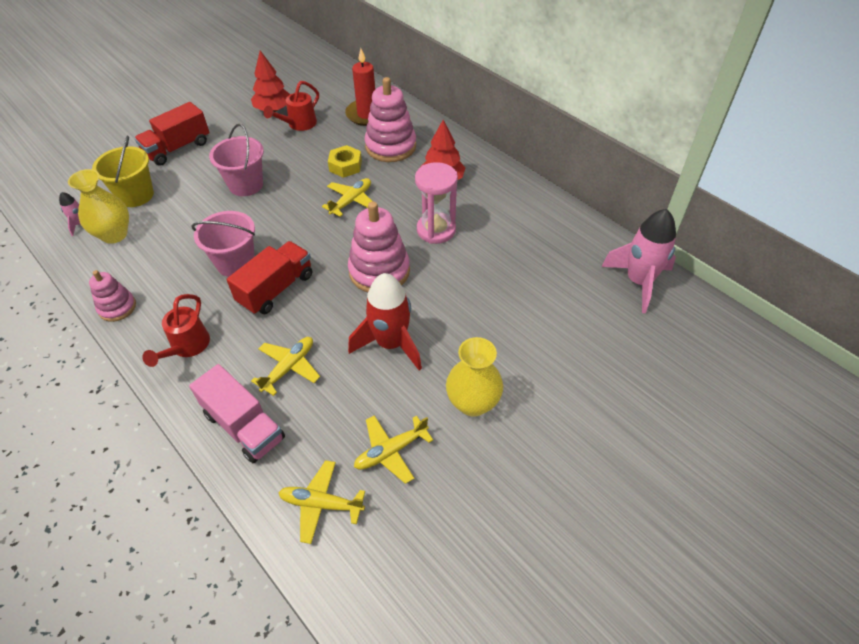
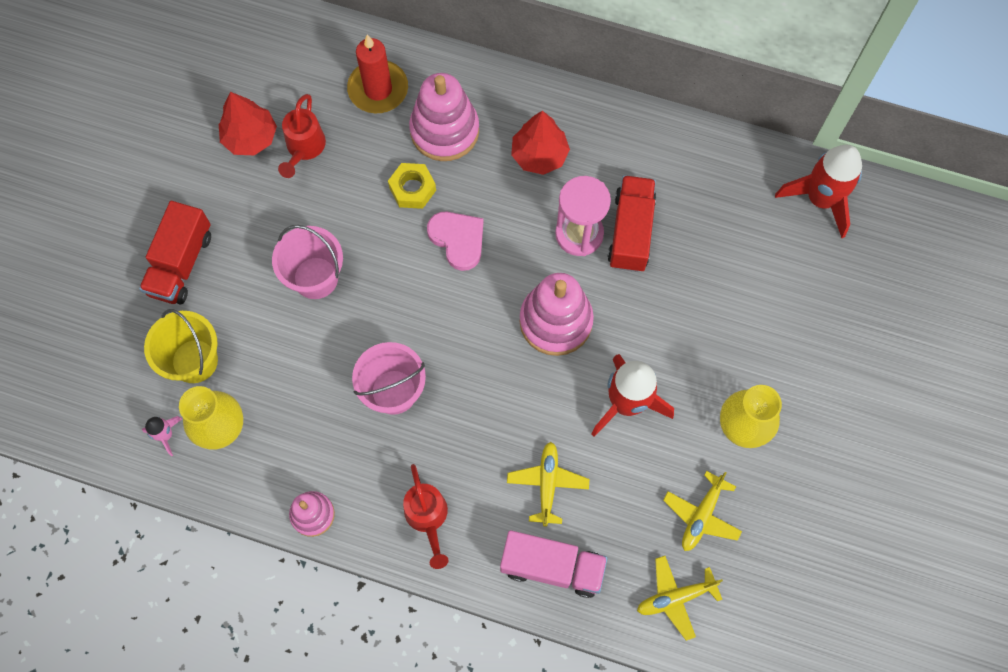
camera: 30 degrees left, 20 degrees up
red truck [226,241,312,315] -> red truck moved to [608,175,656,272]
yellow plane [322,178,373,217] -> pink heart [427,212,483,271]
pink rocket [601,209,676,313] -> red rocket [775,145,862,238]

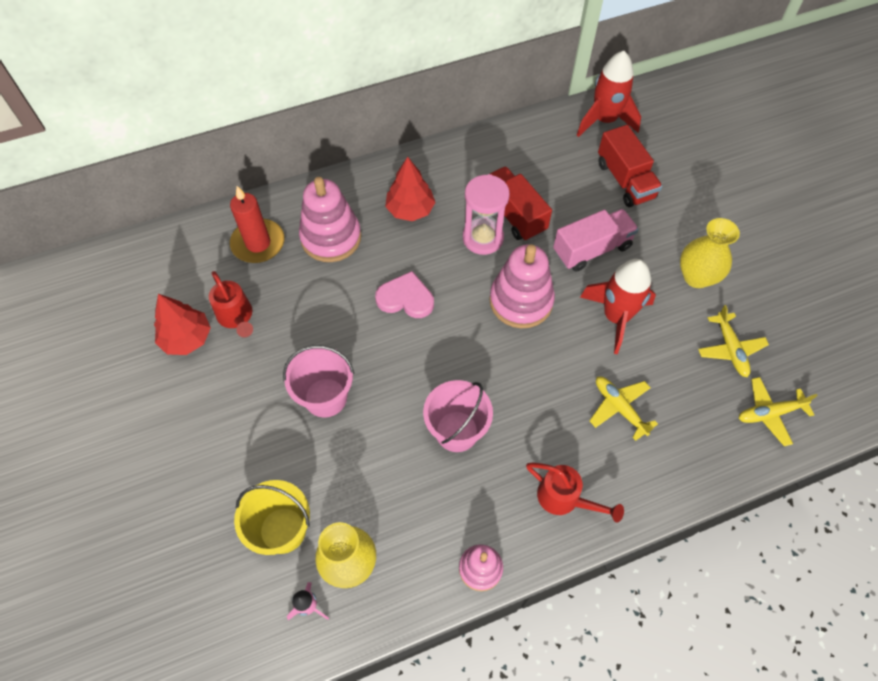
camera: 40 degrees left, 10 degrees down
red truck [139,201,211,304] -> red truck moved to [598,125,662,207]
yellow nut [388,163,436,209] -> none
pink truck [500,530,608,598] -> pink truck moved to [553,209,639,272]
yellow plane [637,556,723,641] -> yellow plane turned 45 degrees clockwise [739,377,818,446]

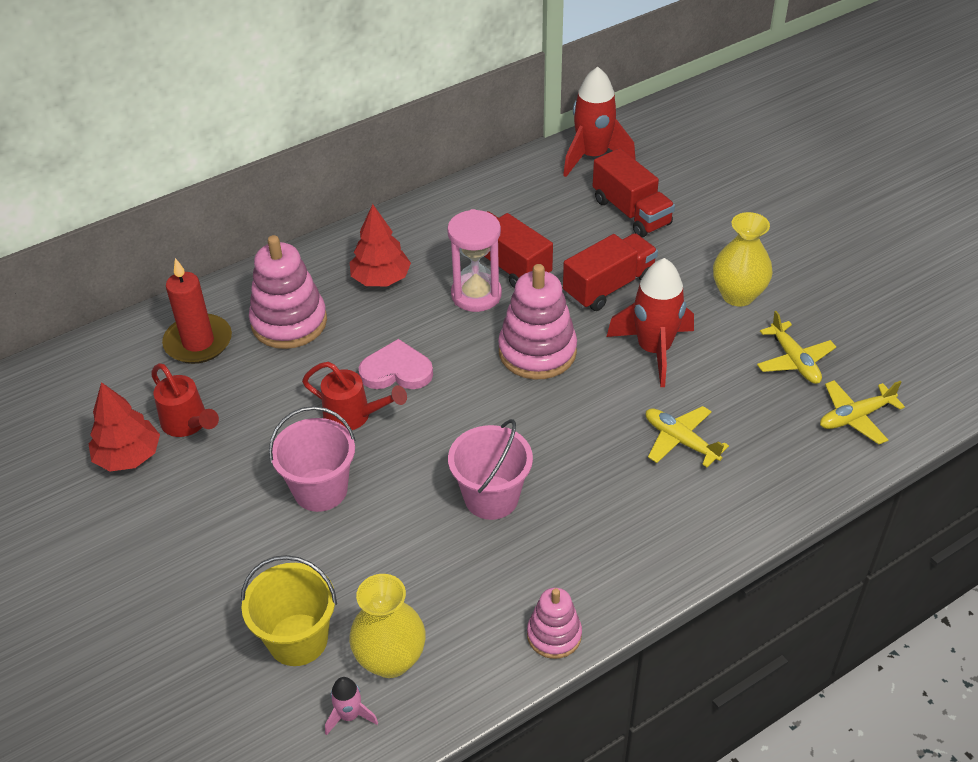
camera: 10 degrees left, 15 degrees down
red watering can [526,463,624,523] -> red watering can moved to [302,362,407,430]
pink truck [553,209,639,272] -> red truck [563,233,658,311]

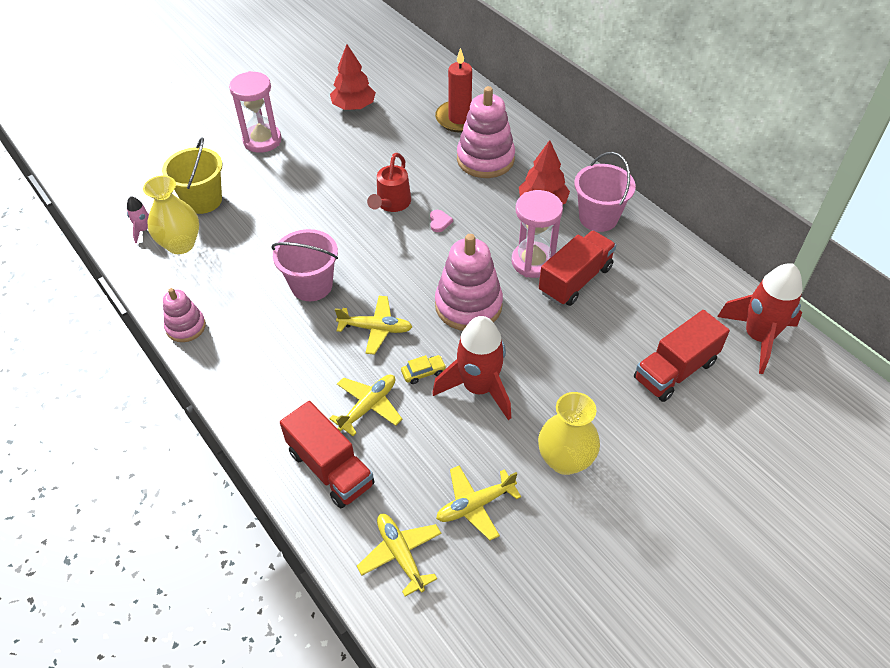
camera: 85 degrees right, 5 degrees up
red watering can [151,363,219,437] -> none
pink bucket [269,406,356,512] -> pink bucket moved to [574,152,636,232]
pink heart [359,339,433,389] -> pink heart [430,210,453,232], size x0.49
red truck [563,233,658,311] -> red truck moved to [280,401,375,508]
none -> pink hourglass [229,71,282,153]
none -> yellow plane [335,296,412,355]
none -> yellow car [401,355,446,384]

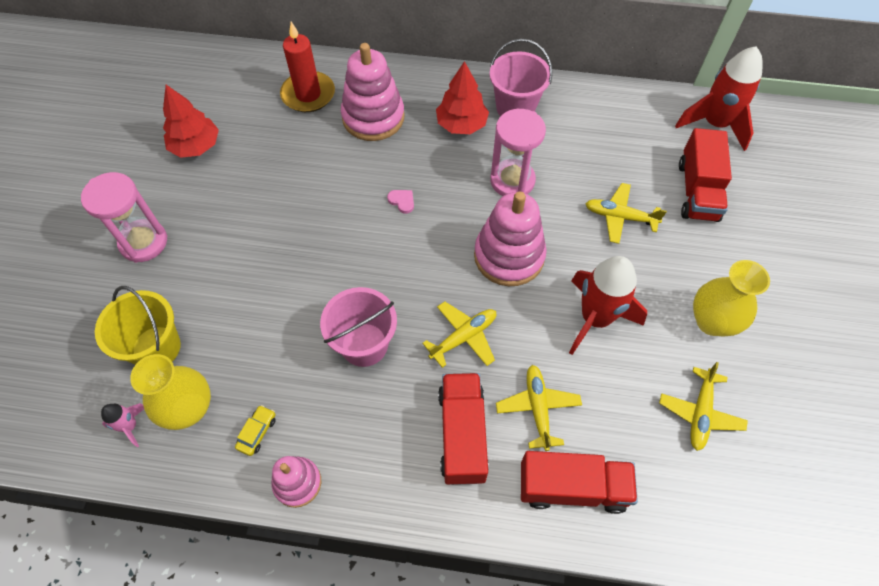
camera: 45 degrees left, 10 degrees up
yellow plane [357,514,441,596] -> yellow plane moved to [585,183,667,244]
red watering can [367,153,411,212] -> none
yellow car [401,355,446,384] -> yellow car moved to [235,405,276,456]
red truck [539,230,616,306] -> red truck moved to [438,373,489,485]

